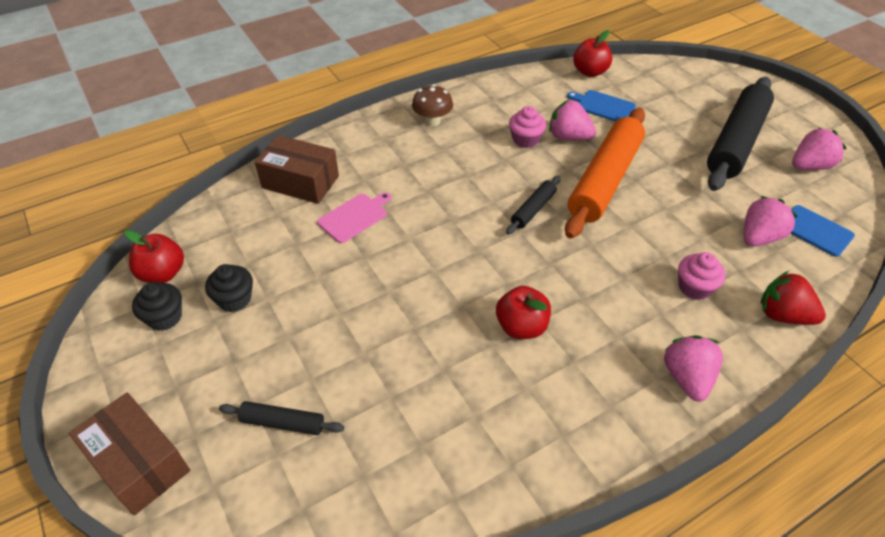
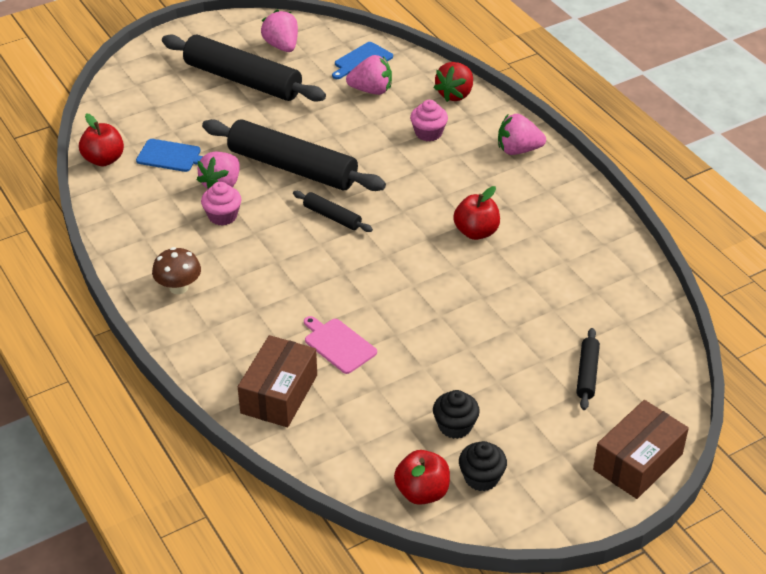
camera: 90 degrees left, 5 degrees down
orange rolling pin [565,108,645,239] -> black rolling pin [202,119,386,191]
blue cutting board [567,90,636,121] -> blue cutting board turned 105 degrees counterclockwise [136,139,203,172]
pink strawberry [744,196,798,246] -> pink strawberry turned 135 degrees clockwise [346,55,392,95]

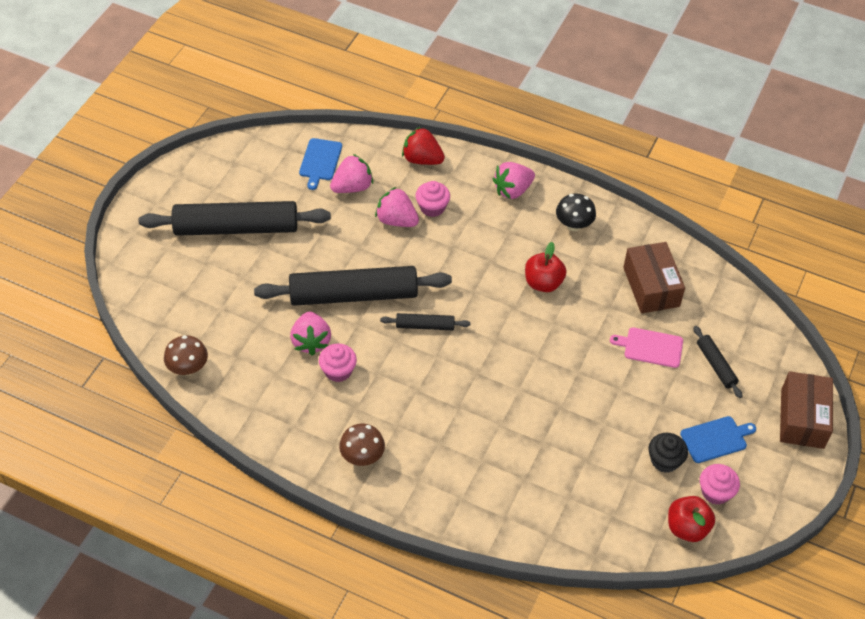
camera: 35 degrees left, 10 degrees up
red apple [79,113,124,166] -> brown mushroom [164,335,208,375]
blue cutting board [136,139,203,172] -> blue cutting board moved to [680,416,756,463]
brown box [238,335,317,427] -> brown box moved to [623,242,685,314]
pink strawberry [261,10,298,52] -> pink strawberry moved to [375,187,419,227]
pink cutting board [304,316,377,374] -> pink cutting board moved to [610,327,683,368]
red strawberry [434,62,473,102] -> red strawberry turned 120 degrees clockwise [402,127,445,165]
black cupcake [459,441,507,491] -> pink cupcake [700,464,740,505]
none -> black mushroom [556,193,596,231]

